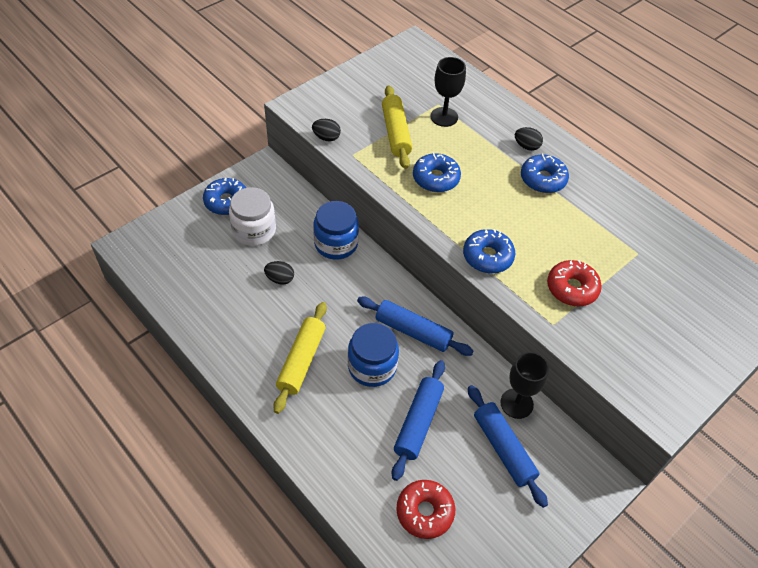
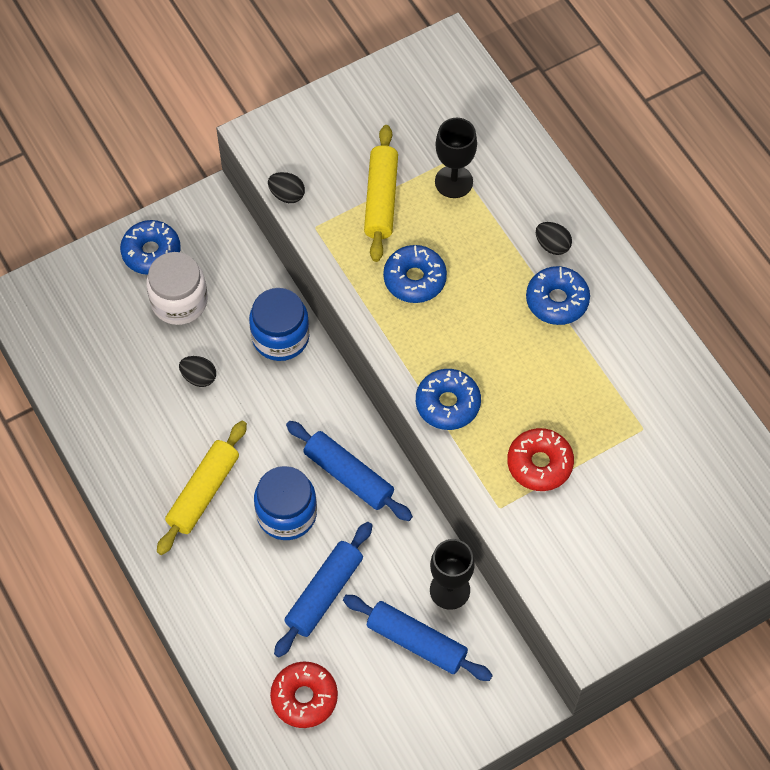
camera: 15 degrees right, 10 degrees up
blue rolling pin [468,385,548,508] -> blue rolling pin turned 45 degrees counterclockwise [343,595,493,681]

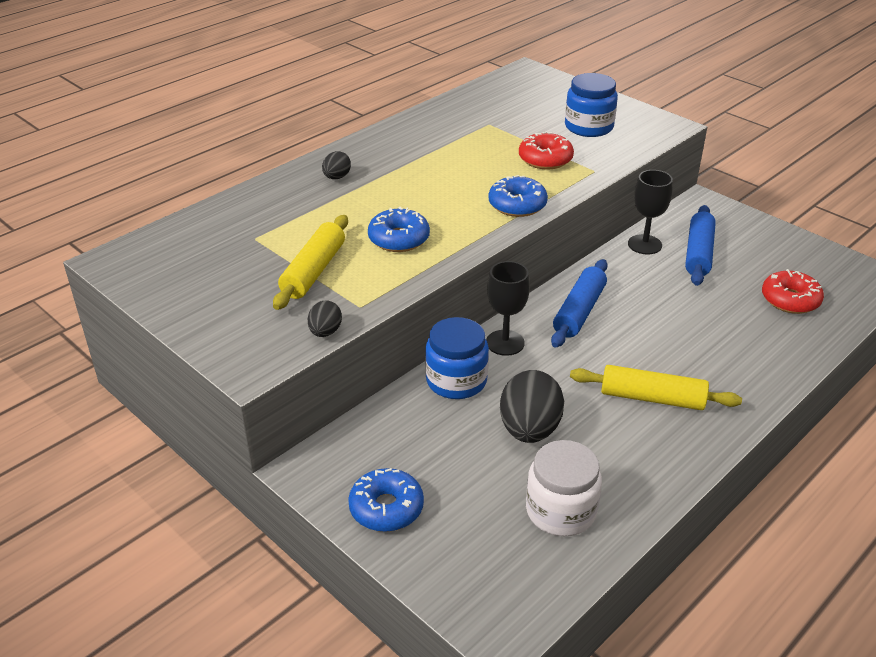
camera: 105 degrees left, 25 degrees down
white jar [146,252,208,325] -> white jar moved to [526,440,602,536]
black egg [179,356,216,387] -> black egg [500,370,564,443], size x1.95
blue jar [254,466,317,540] -> blue jar moved to [565,73,618,137]
blue rolling pin [274,522,372,657] -> none
yellow rolling pin [364,125,398,262] -> yellow rolling pin turned 60 degrees counterclockwise [273,215,348,310]
black goblet [435,118,477,198] -> black goblet moved to [486,261,530,356]
blue donut [526,266,590,325] -> none

